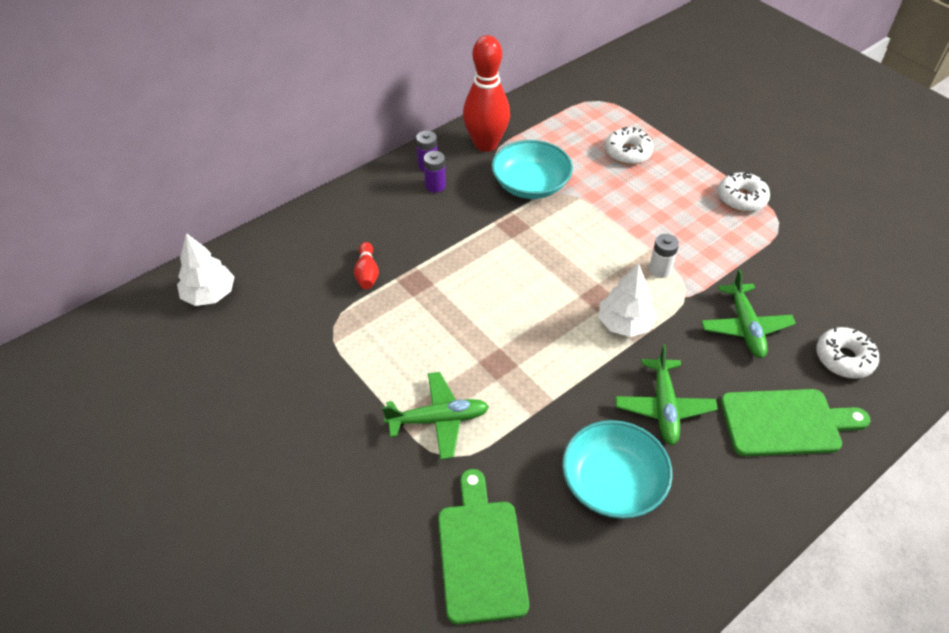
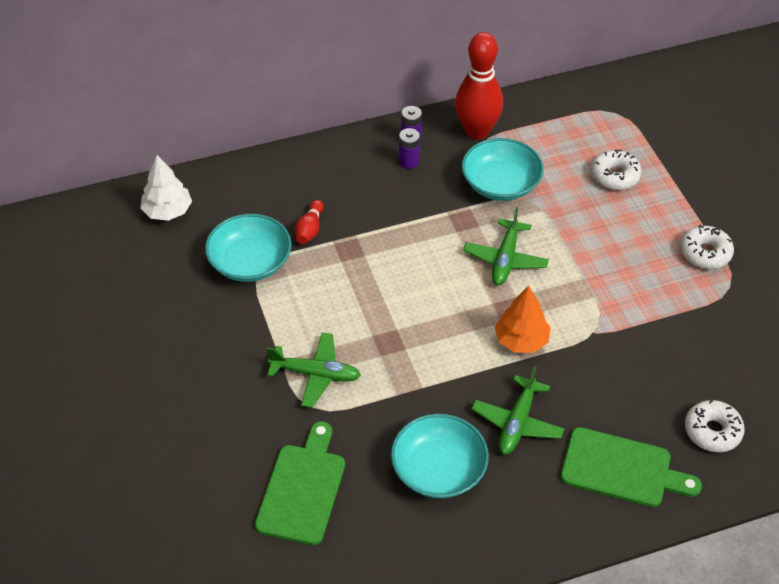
camera: 20 degrees right, 0 degrees up
white tree [598,263,657,337] -> orange tree [495,286,551,353]
white battery [649,234,679,278] -> none
green plane [701,269,796,358] -> green plane moved to [463,207,549,285]
none -> turquoise bowl [205,214,292,282]

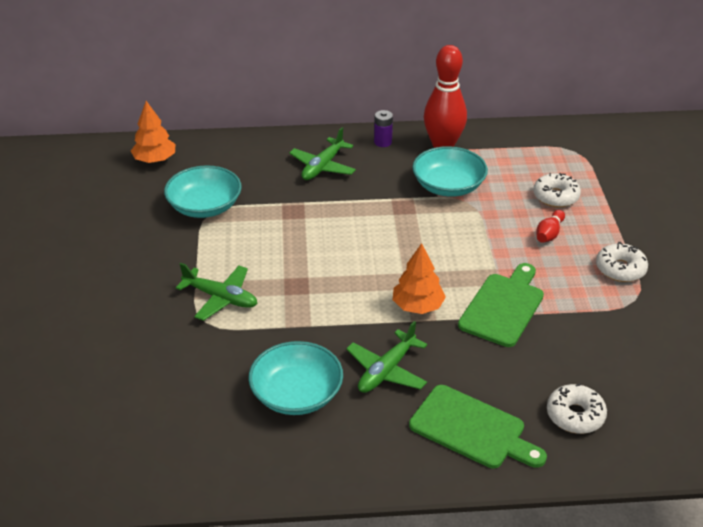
camera: 15 degrees right, 10 degrees down
white tree [140,155,192,221] -> orange tree [131,101,175,163]
green cutting board [255,421,345,545] -> green cutting board moved to [458,263,544,347]
red bowling pin [295,200,324,244] -> red bowling pin moved to [536,210,565,243]
purple battery [399,128,420,169] -> none
green plane [463,207,549,285] -> green plane moved to [289,127,356,180]

